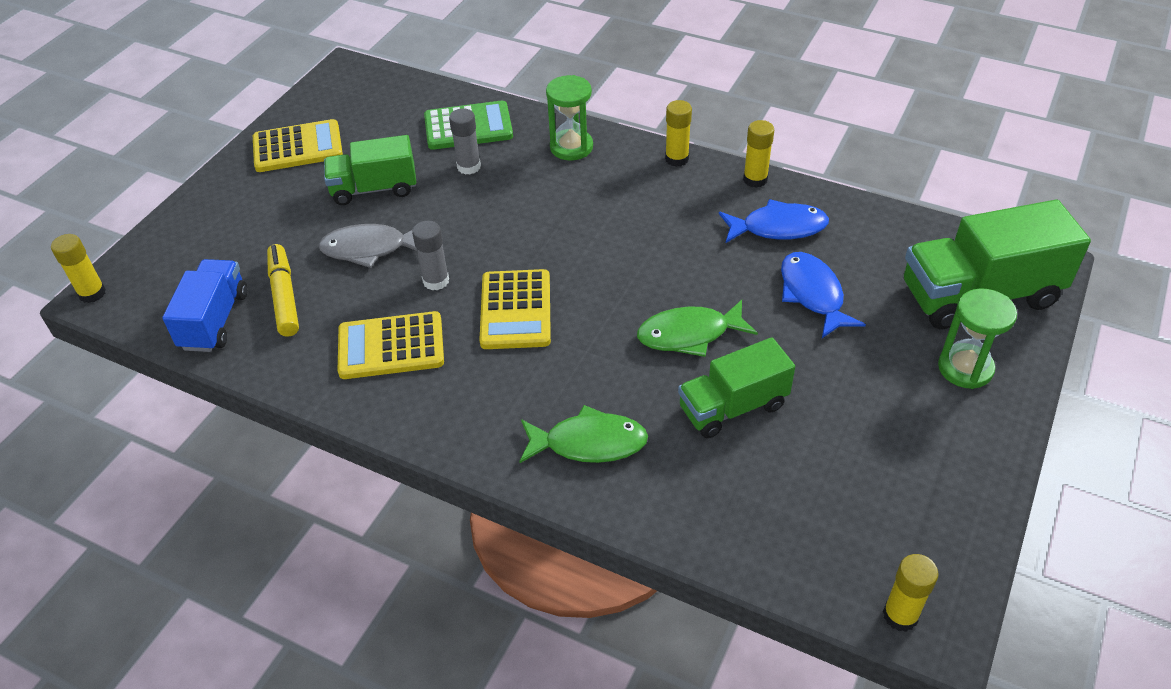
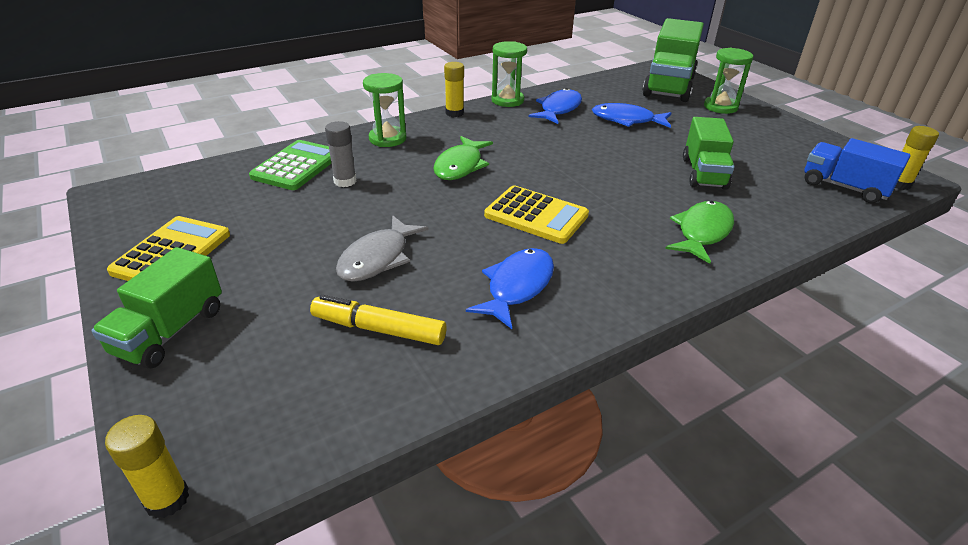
camera: 60 degrees left, 10 degrees down
blue truck [162,259,247,352] -> blue truck moved to [804,138,911,203]
green truck [324,135,416,205] -> green truck moved to [91,247,222,369]
yellow calculator [338,311,444,379] -> blue fish [466,248,554,329]
grey glue stick [412,220,449,290] -> none
green fish [637,300,758,357] -> green fish moved to [433,136,493,180]
yellow glue stick [743,120,774,188] -> green hourglass [491,41,527,107]

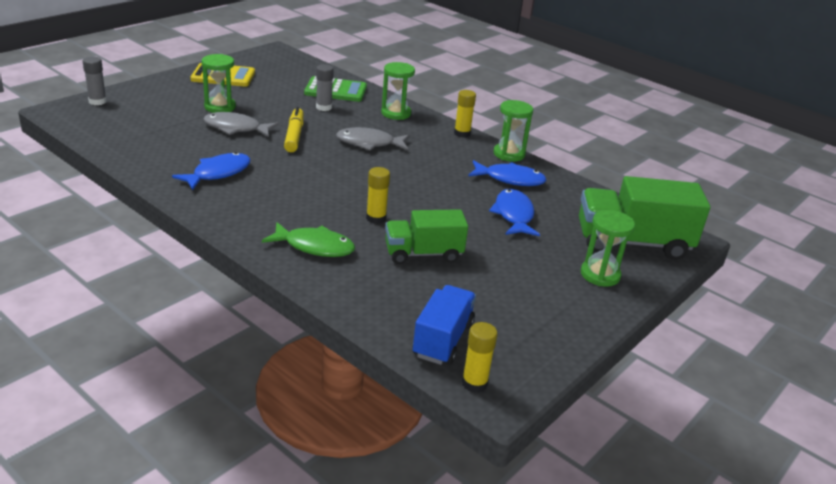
camera: 70 degrees right, 5 degrees down
green truck [91,247,222,369] -> none
yellow glue stick [105,415,189,518] -> yellow glue stick moved to [366,167,390,224]
yellow marker [310,295,447,345] -> yellow marker moved to [284,107,304,152]
green fish [433,136,493,180] -> grey fish [336,127,409,150]
blue fish [466,248,554,329] -> blue fish turned 60 degrees counterclockwise [172,152,250,190]
yellow calculator [484,185,589,244] -> none
none -> grey glue stick [83,56,107,105]
none -> green hourglass [201,54,236,113]

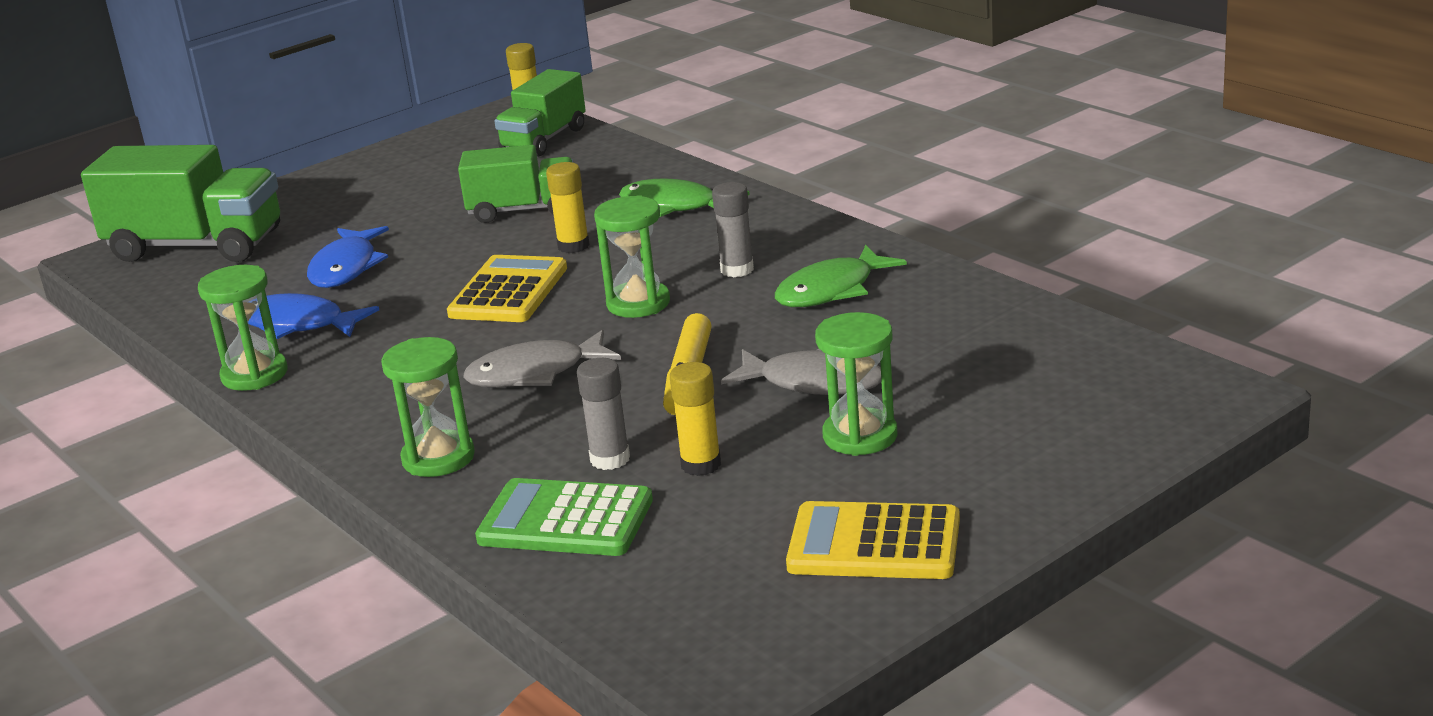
camera: 165 degrees left, 5 degrees down
grey glue stick [83,56,107,105] -> grey glue stick moved to [712,182,754,277]
blue fish [172,152,250,190] -> green fish [775,245,907,307]
grey fish [336,127,409,150] -> grey fish turned 150 degrees clockwise [463,330,621,387]
blue truck [412,285,476,365] -> green truck [494,69,586,156]
yellow glue stick [454,90,476,138] -> yellow glue stick moved to [670,362,721,476]
green hourglass [581,210,635,287] -> green hourglass moved to [594,195,670,318]
none -> yellow calculator [447,255,567,322]

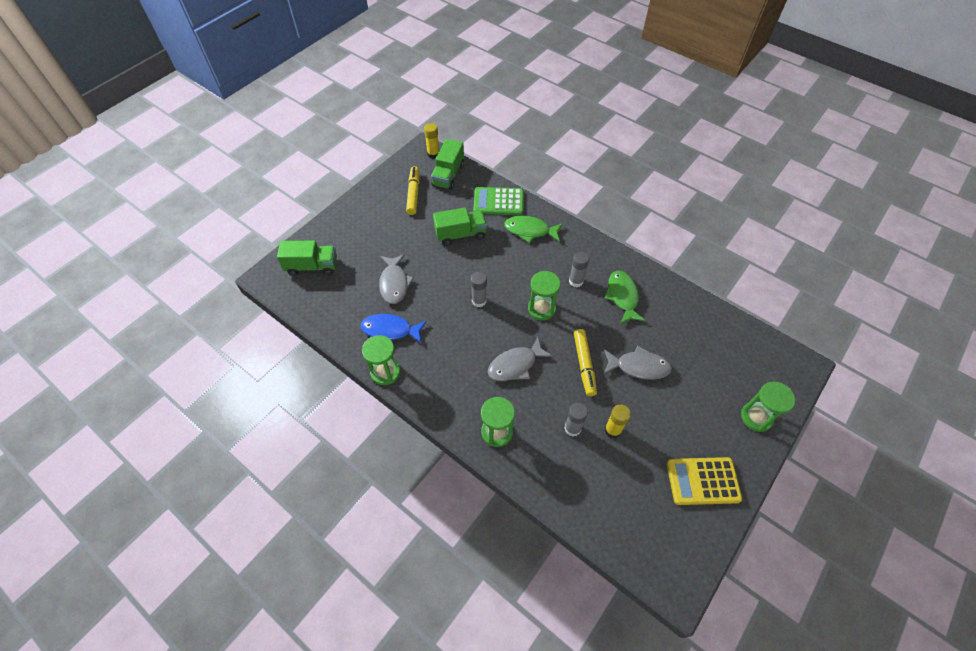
camera: 15 degrees left, 30 degrees up
green truck [81,145,280,262] -> green truck [277,240,337,276], size x0.64
blue fish [307,226,389,288] -> grey fish [379,254,414,304]
yellow calculator [447,255,567,322] -> grey glue stick [471,272,487,307]
green calculator [475,478,653,556] -> green calculator moved to [473,187,524,215]
yellow glue stick [546,162,590,253] -> none
green fish [775,245,907,307] -> green fish turned 135 degrees clockwise [604,271,646,324]
green hourglass [815,312,897,456] -> green hourglass moved to [741,382,795,432]
none -> yellow marker [406,166,420,215]

